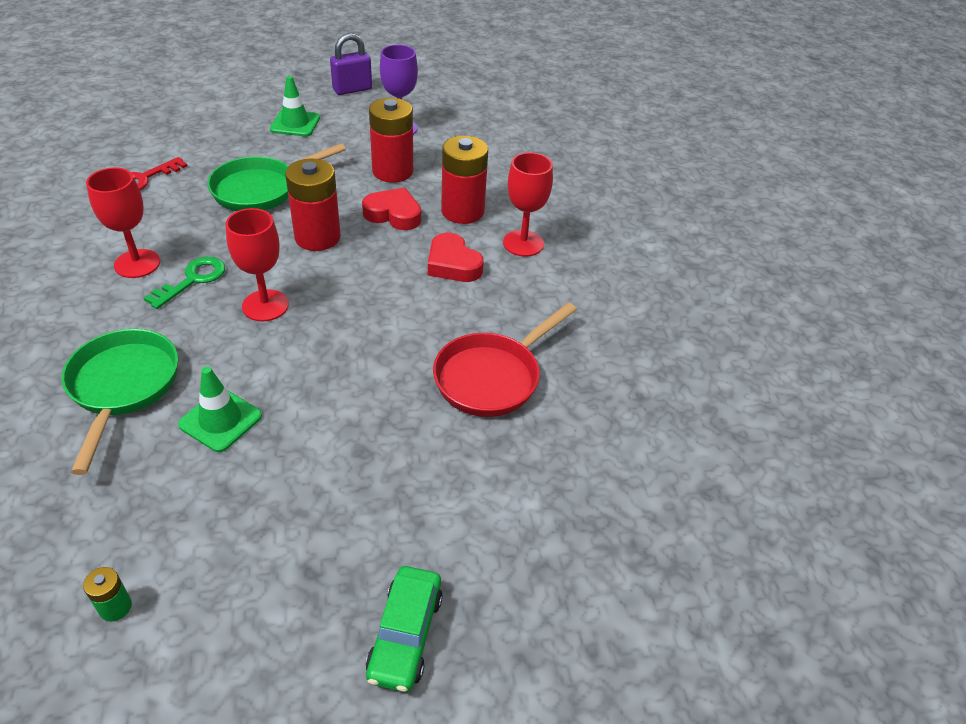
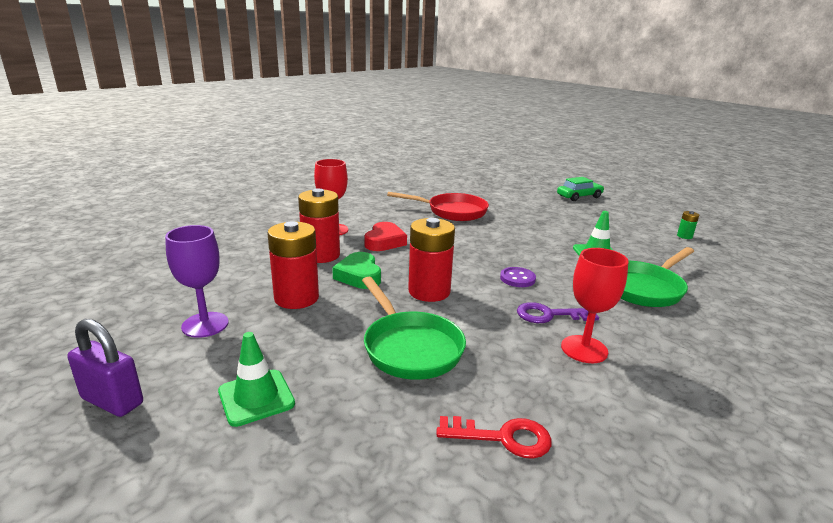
camera: 125 degrees left, 20 degrees down
green key [144,257,225,309] -> purple key [517,302,599,323]
green pan [207,143,346,211] -> green pan turned 45 degrees clockwise [362,277,466,380]
red goblet [226,208,289,321] -> purple button [500,267,536,287]
red heart [362,188,421,230] -> green heart [332,252,381,289]

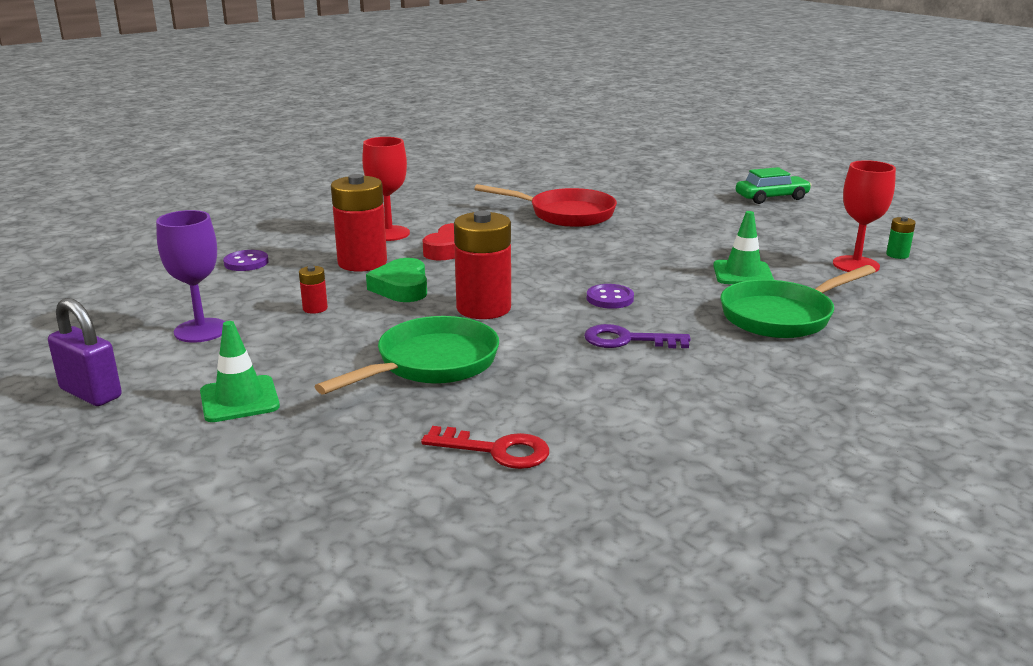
camera: 10 degrees right, 0 degrees up
red battery [267,221,319,309] -> red battery [299,266,328,314], size x0.45
green pan [362,277,466,380] -> green pan turned 120 degrees counterclockwise [314,316,499,394]
red goblet [561,248,629,363] -> red goblet moved to [833,160,896,272]
none -> purple button [223,250,269,271]

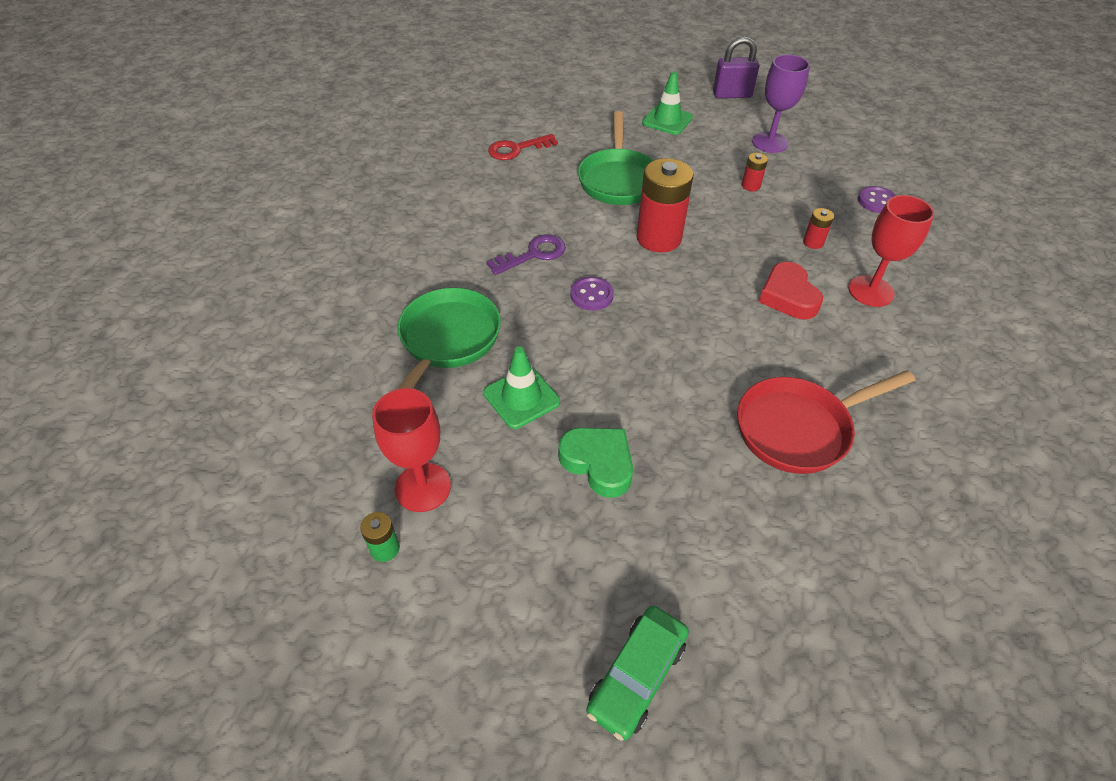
camera: 140 degrees right, 25 degrees up
red battery [331,174,387,271] -> red battery [803,208,834,249], size x0.45
green heart [366,258,427,302] -> green heart moved to [558,428,633,498]

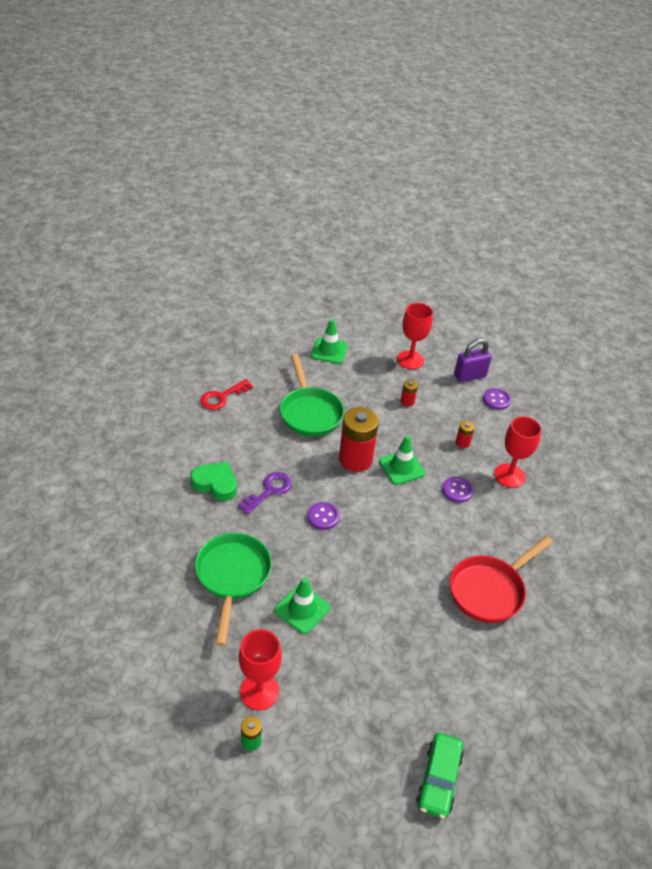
camera: 20 degrees left, 5 degrees down
green heart [558,428,633,498] -> green heart moved to [191,462,237,501]
purple padlock [713,36,759,99] -> purple padlock moved to [454,339,492,383]
purple goblet [752,54,810,153] -> red goblet [397,303,433,369]
red heart [759,262,823,319] -> purple button [442,477,473,503]
none -> green traffic cone [379,436,425,485]

